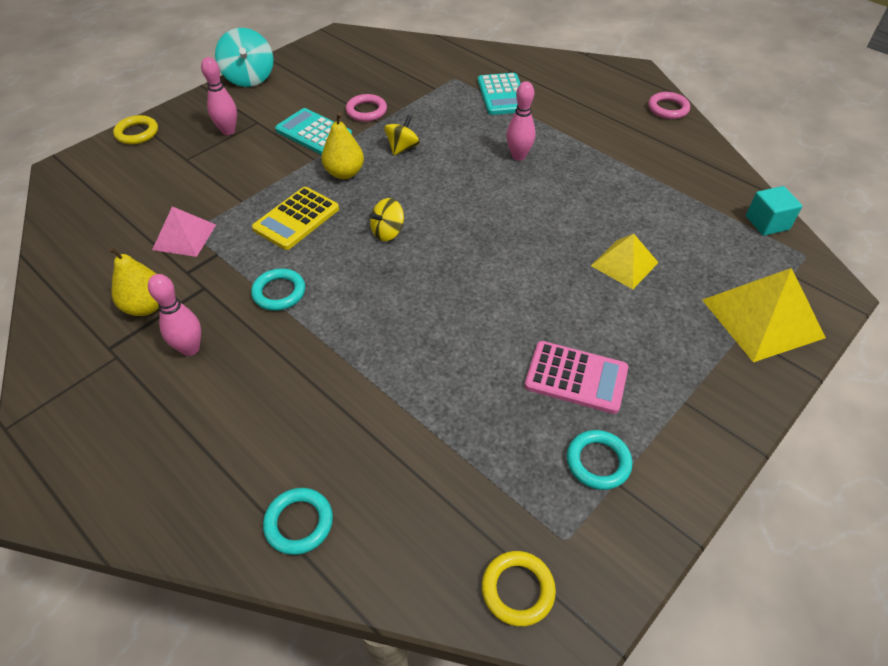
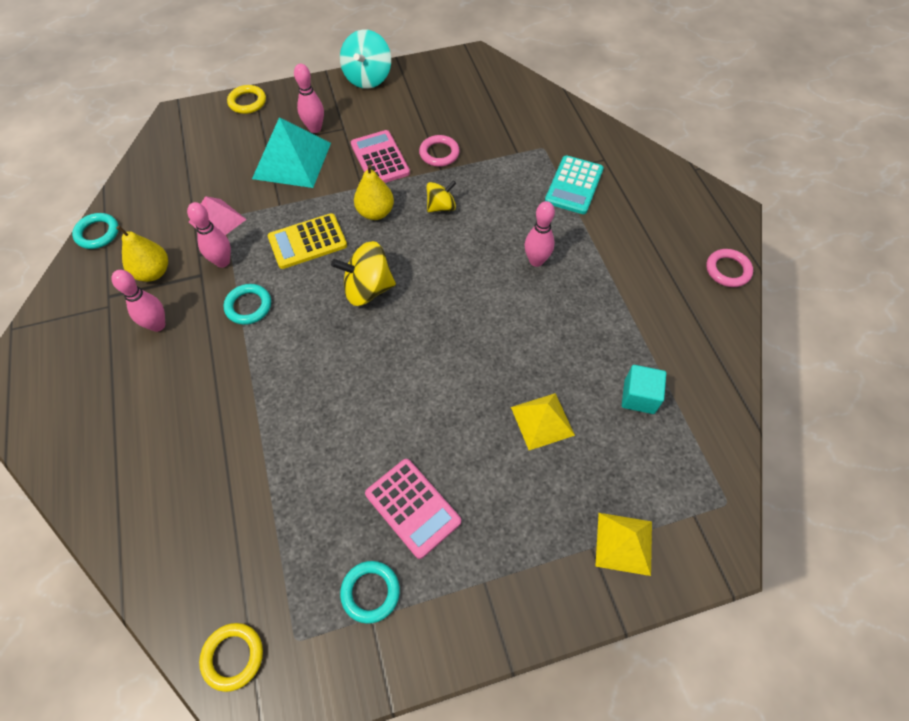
camera: 30 degrees right, 10 degrees up
turquoise ring [263,488,333,555] -> turquoise ring moved to [72,213,118,249]
turquoise calculator [275,108,352,155] -> pink calculator [351,130,410,183]
yellow spinning top [369,198,404,241] -> yellow spinning top [331,241,396,306], size x1.63
yellow pyramid [702,268,826,362] -> yellow pyramid [595,513,652,576], size x0.62
turquoise cube [746,186,802,236] -> turquoise cube moved to [622,365,666,414]
none -> pink bowling pin [187,202,231,268]
none -> turquoise pyramid [252,117,331,188]

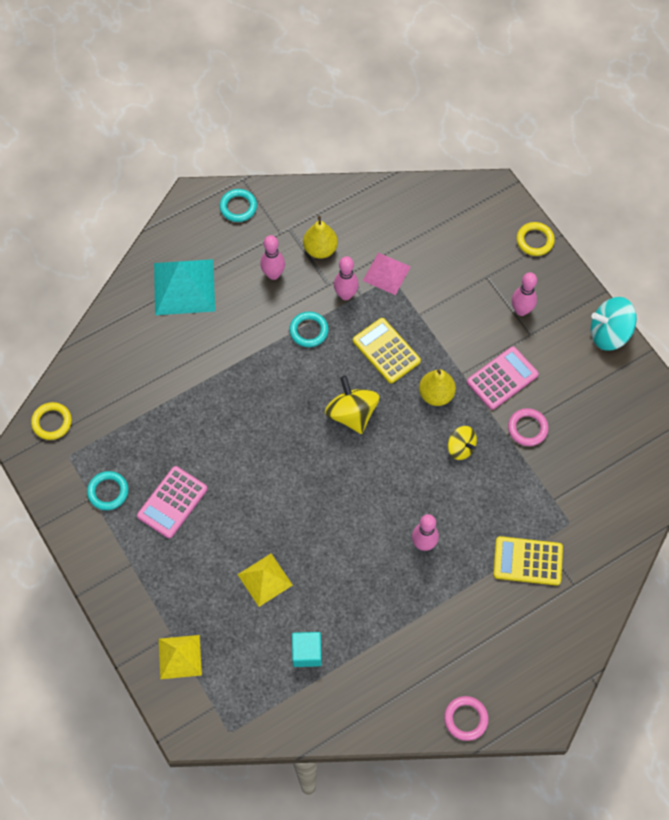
camera: 75 degrees right, 5 degrees up
turquoise ring [72,213,118,249] -> turquoise ring moved to [220,189,257,222]
turquoise pyramid [252,117,331,188] -> turquoise pyramid moved to [154,259,215,315]
turquoise calculator [545,155,604,214] -> yellow calculator [493,536,563,586]

